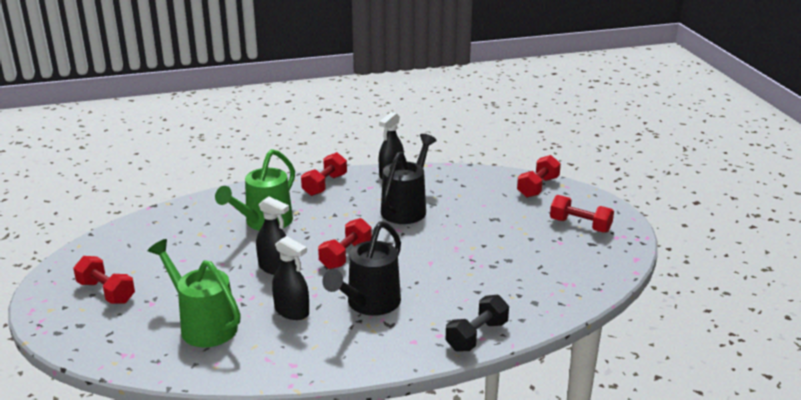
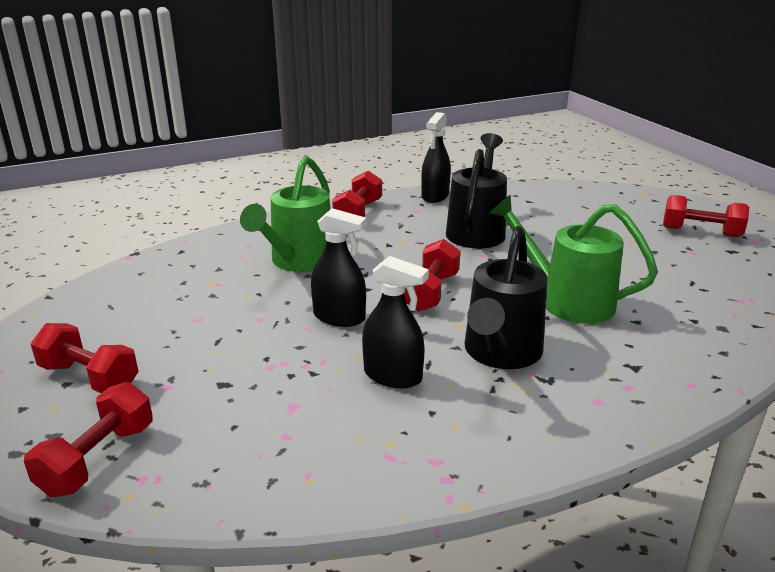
camera: 10 degrees left, 0 degrees up
green watering can [148,239,241,347] -> green watering can moved to [489,194,658,324]
black dumbbell [446,295,509,352] -> none
red dumbbell [517,155,561,198] -> red dumbbell moved to [24,382,153,498]

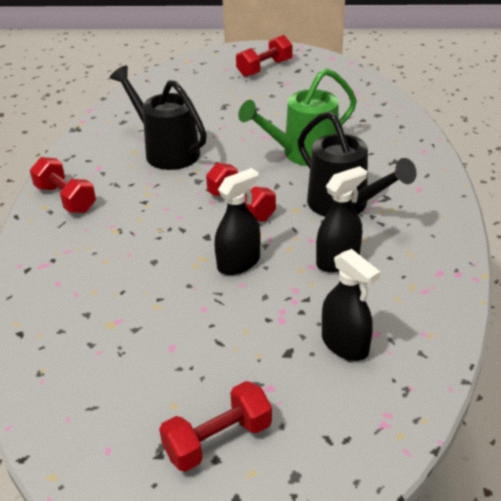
camera: 60 degrees left, 10 degrees up
red dumbbell [24,382,153,498] -> none
green watering can [240,156,331,272] -> none
black spray bottle [421,112,451,203] -> black spray bottle moved to [322,249,380,361]

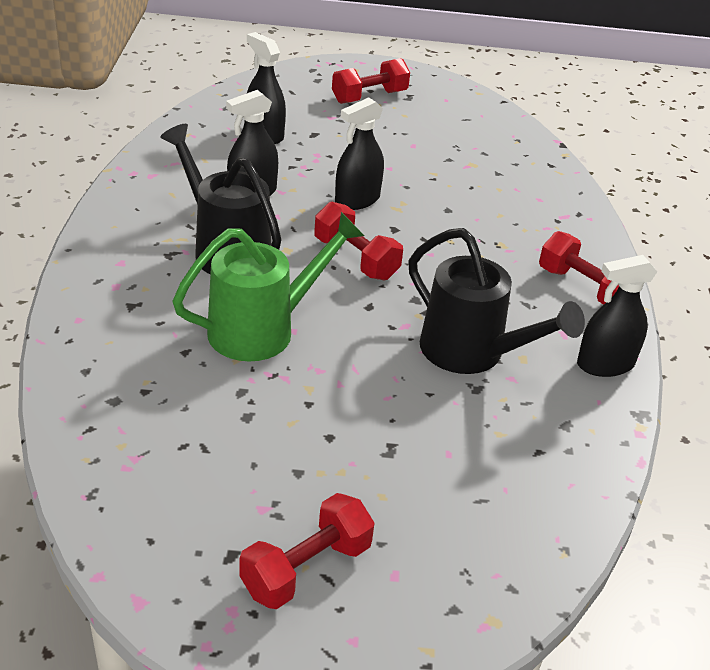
camera: 175 degrees right, 0 degrees up
none -> black spray bottle [577,255,657,377]

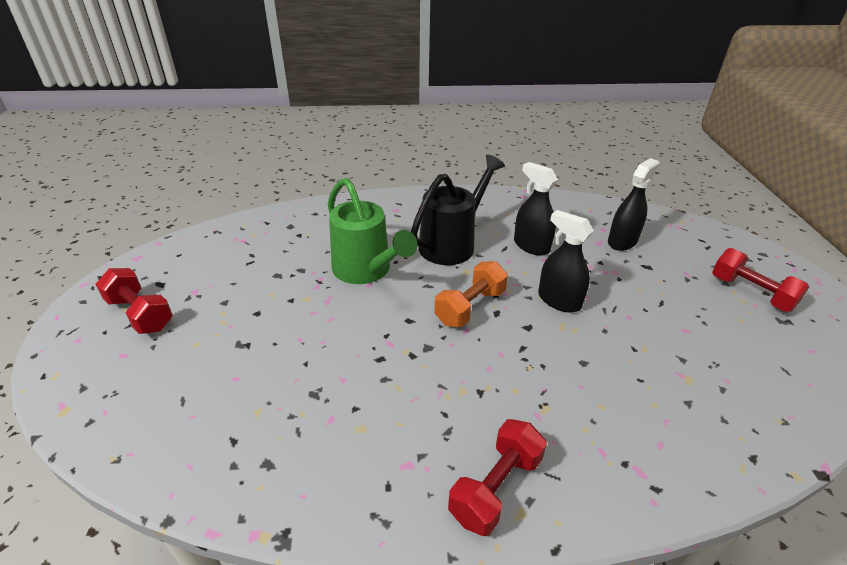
camera: 85 degrees right, 0 degrees up
red dumbbell [314,202,403,280] -> orange dumbbell [434,261,508,327]
black watering can [409,228,585,374] -> none
black spray bottle [577,255,657,377] -> none

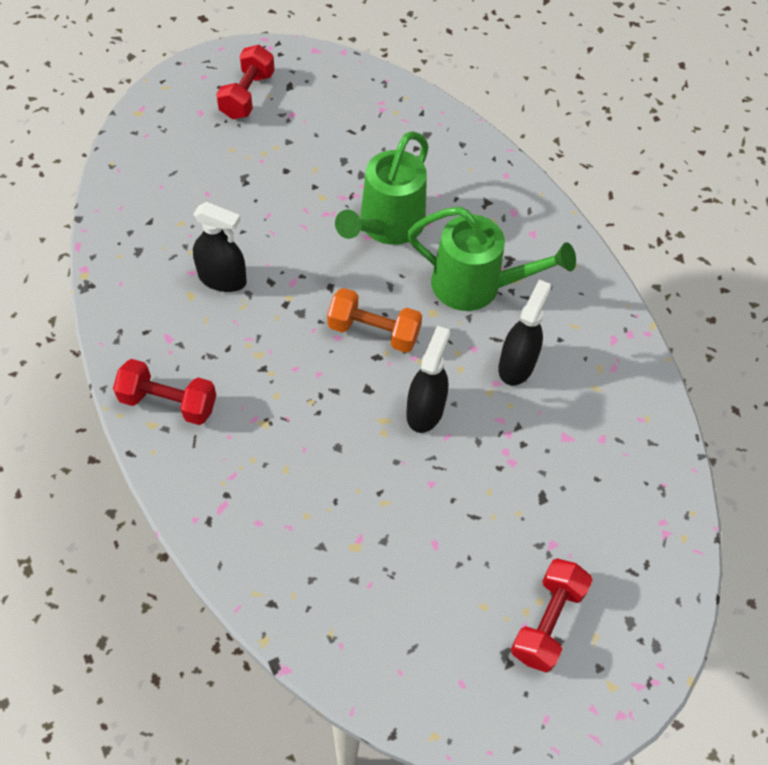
camera: 65 degrees right, 20 degrees up
black watering can [411,155,505,265] -> green watering can [407,207,576,311]
black spray bottle [608,158,660,251] -> black spray bottle moved to [193,202,247,292]

